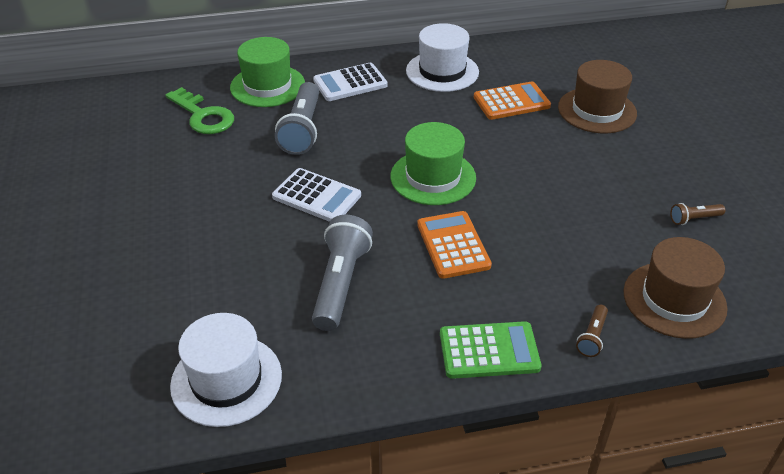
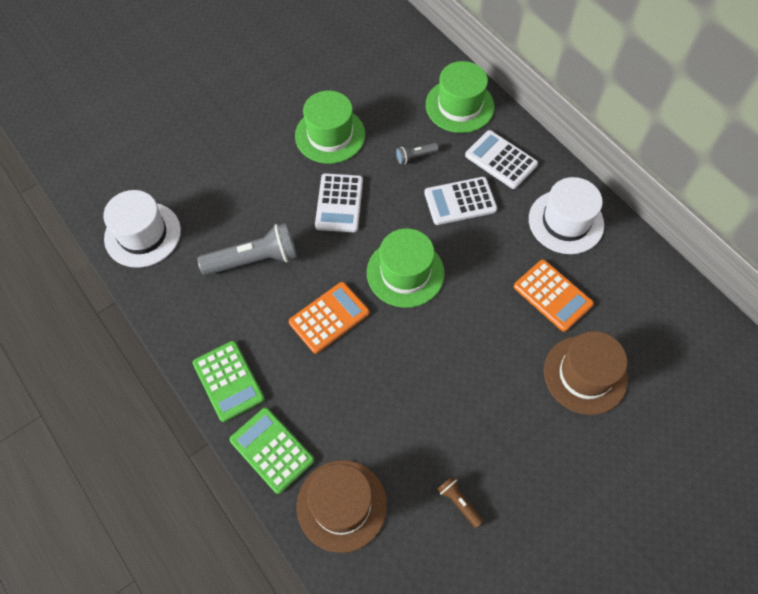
camera: 65 degrees right, 20 degrees up
green key [165,87,234,134] -> none
grey flashlight [275,82,319,155] -> grey flashlight [396,143,439,164], size x0.48
brown flashlight [576,305,608,357] -> green calculator [230,407,314,494]
none -> green hat [295,91,365,164]
none -> white calculator [424,177,497,225]

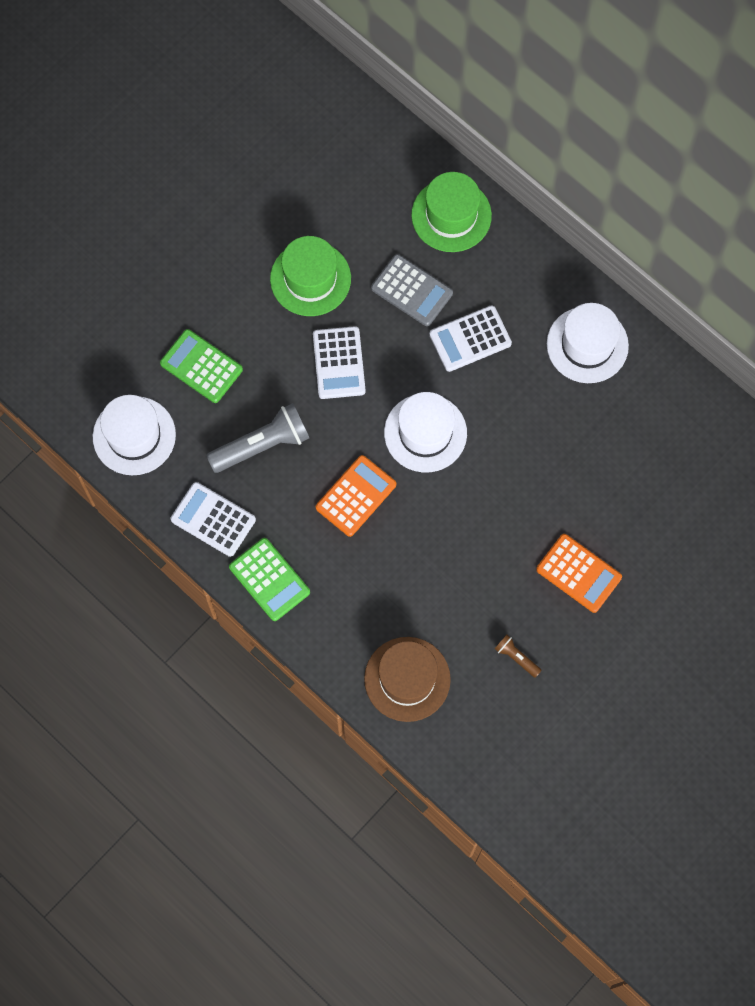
camera: 10 degrees left, 10 degrees up
green calculator [230,407,314,494] -> green calculator moved to [160,329,243,403]
green hat [367,228,445,308] -> white hat [384,392,467,472]
grey flashlight [396,143,439,164] -> grey calculator [371,254,453,326]
white calculator [465,130,538,189] -> white calculator moved to [171,482,256,557]
orange calculator [514,260,594,332] -> orange calculator moved to [536,534,622,613]
brown hat [544,331,628,415] -> none

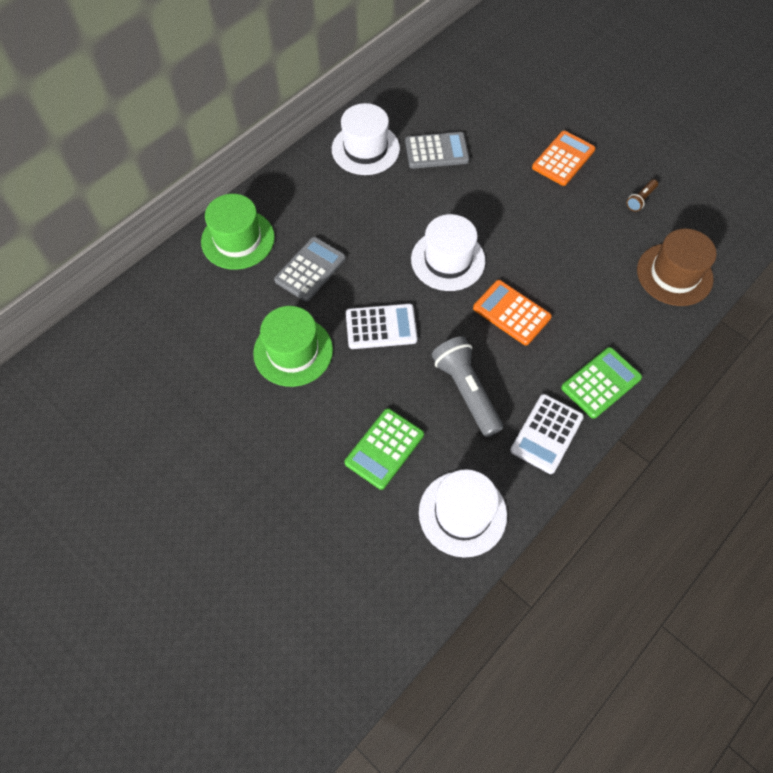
camera: 90 degrees left, 10 degrees down
white calculator [430,305,512,372] -> none
none -> grey calculator [405,132,470,169]

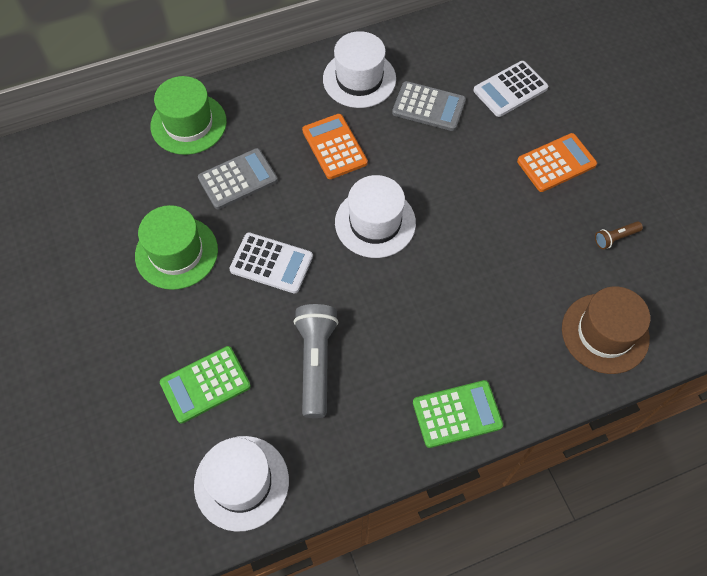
camera: 25 degrees right, 0 degrees up
orange calculator [473,280,552,345] -> orange calculator moved to [302,114,368,179]
white calculator [510,394,584,474] -> white calculator moved to [473,61,548,117]

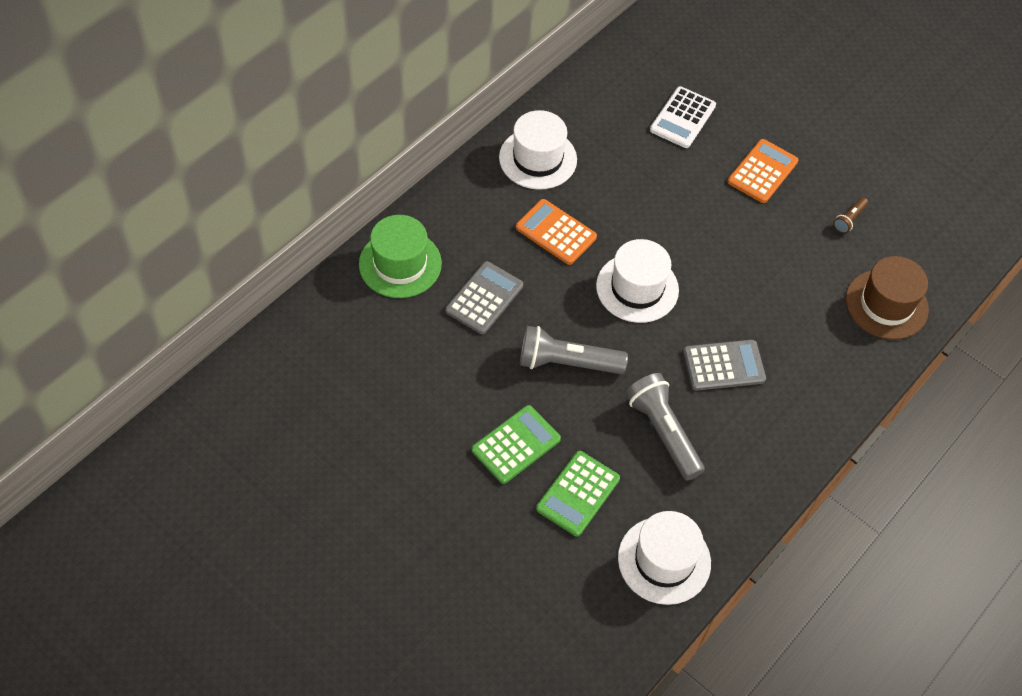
camera: 30 degrees left, 5 degrees down
green hat [135,205,218,290] -> none
white calculator [229,232,313,294] -> grey flashlight [520,326,628,374]
grey calculator [392,81,466,131] -> grey calculator moved to [683,340,766,391]
green calculator [413,380,503,448] -> green calculator moved to [472,405,561,484]

